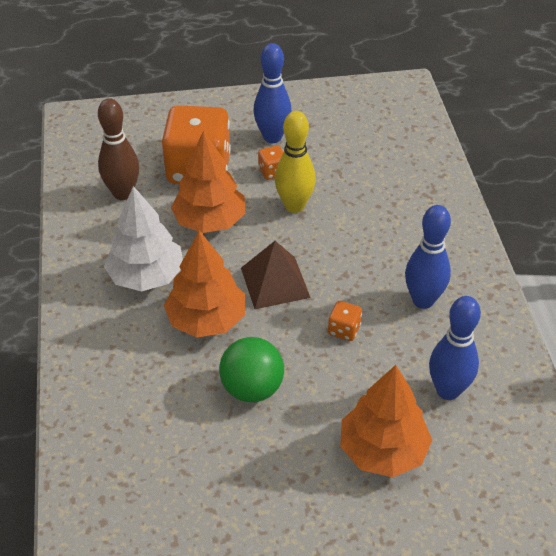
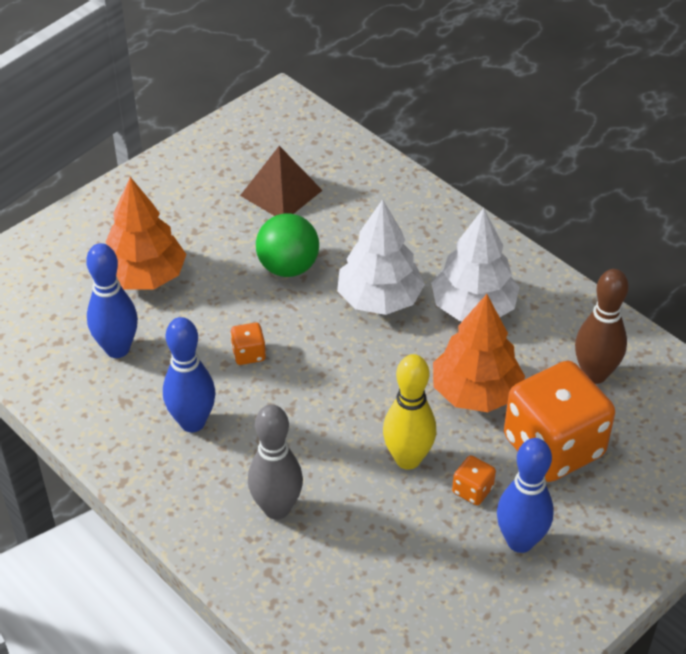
camera: 145 degrees right, 0 degrees up
orange tree [163,231,245,338] -> white tree [337,199,425,315]
brown pyramid [241,241,311,309] -> brown pyramid moved to [240,146,323,216]
none -> grey bowling pin [248,404,303,520]

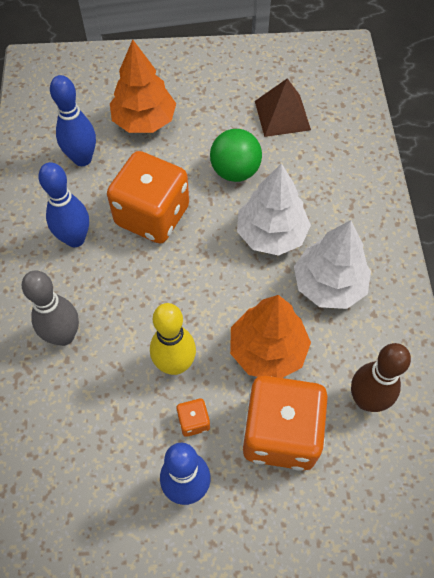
camera: 40 degrees right, 15 degrees up
orange dice [230,322,266,365] -> orange dice [107,151,189,244], size x2.49

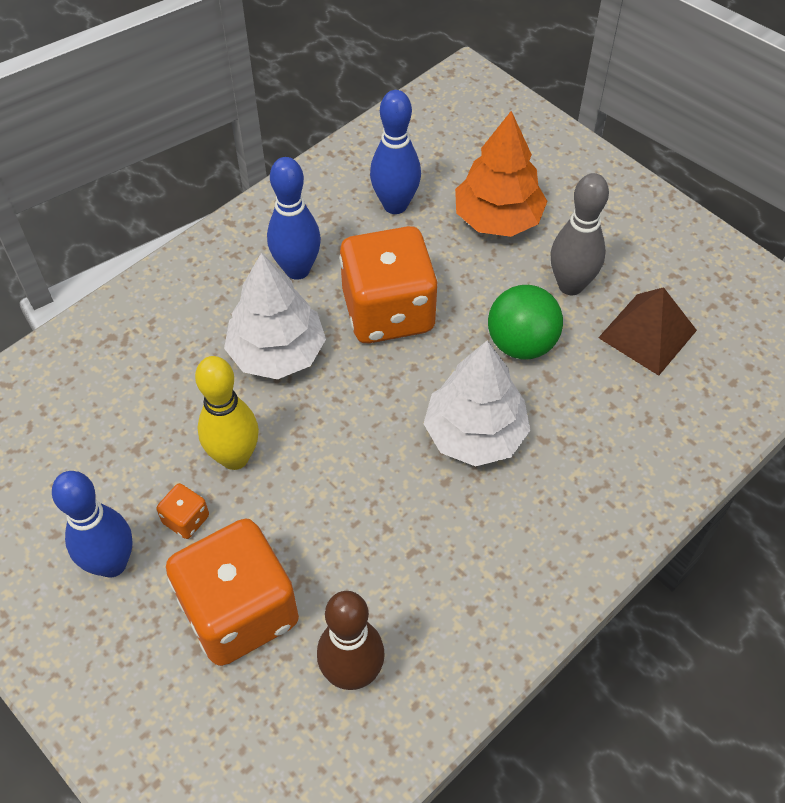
camera: 50 degrees right, 5 degrees down
grey bowling pin [22,271,79,346] -> grey bowling pin moved to [550,173,609,295]
orange tree [230,295,311,378] -> none
white tree [294,220,371,309] -> white tree moved to [224,253,326,379]

